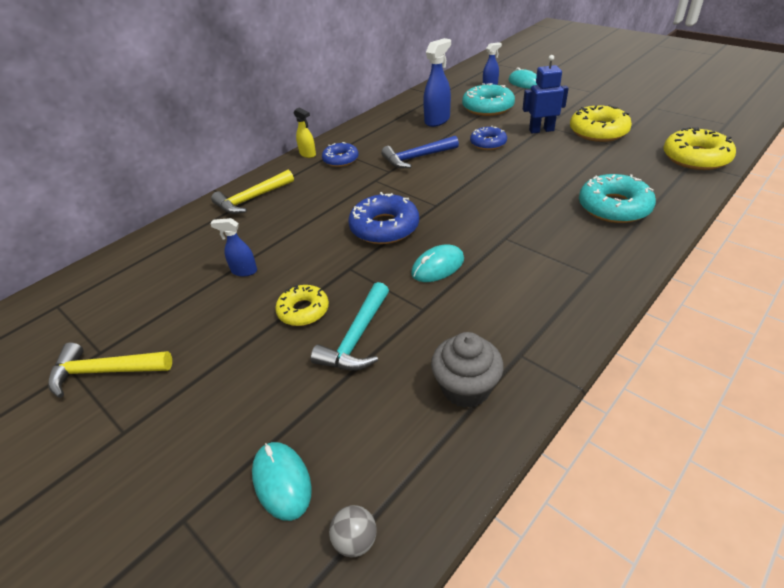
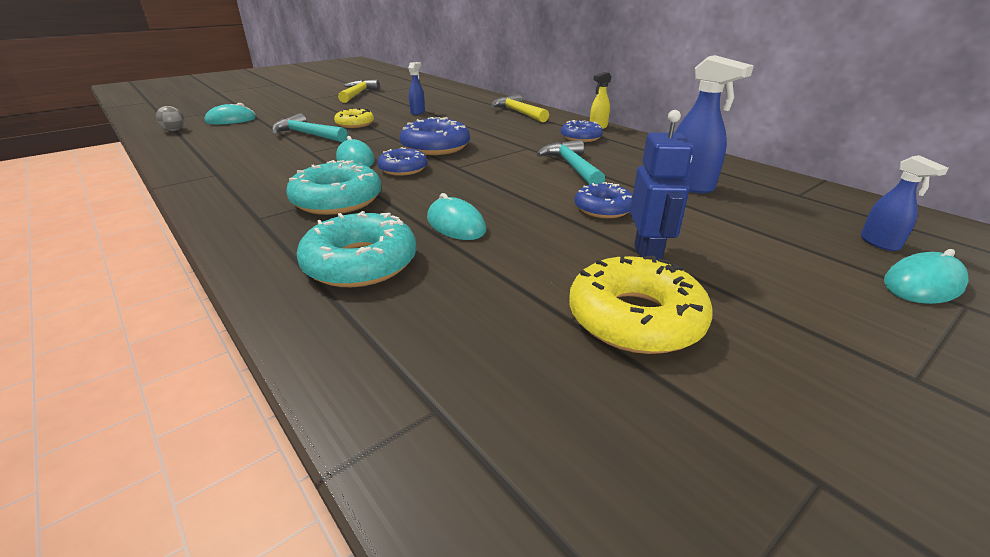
camera: 95 degrees right, 10 degrees down
blue hammer [381,136,459,168] -> turquoise hammer [537,139,605,185]
grey cupcake [431,332,504,408] -> none
turquoise donut [462,83,515,116] -> turquoise donut moved to [286,160,382,215]
yellow donut [663,127,736,170] -> none
none -> blue donut [377,147,428,176]
none -> turquoise mouse [427,193,486,240]

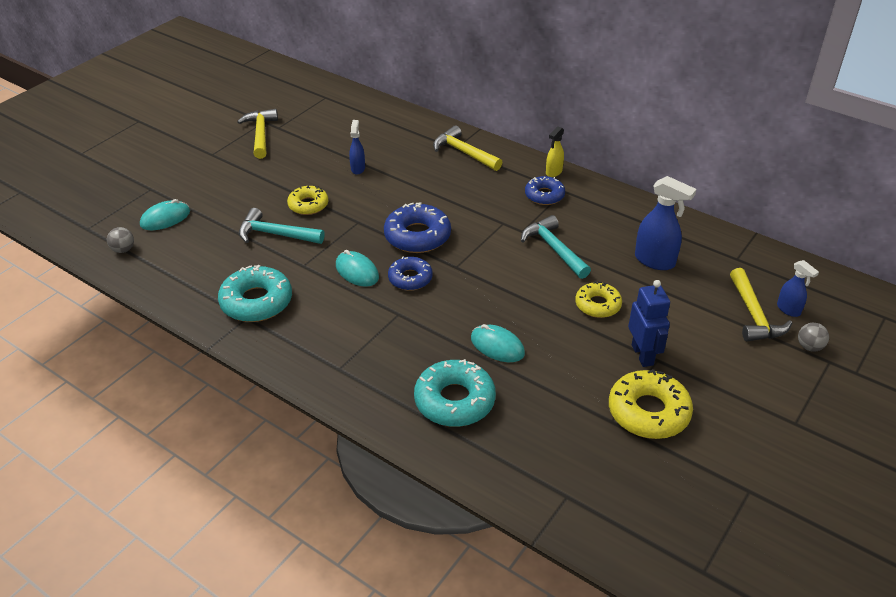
camera: 15 degrees left, 10 degrees up
turquoise donut [286,160,382,215] -> turquoise donut moved to [218,265,292,322]
blue donut [575,182,633,218] -> yellow donut [575,281,622,318]
turquoise mouse [884,249,969,304] -> grey ball [798,323,829,352]
none -> yellow hammer [730,268,792,341]

